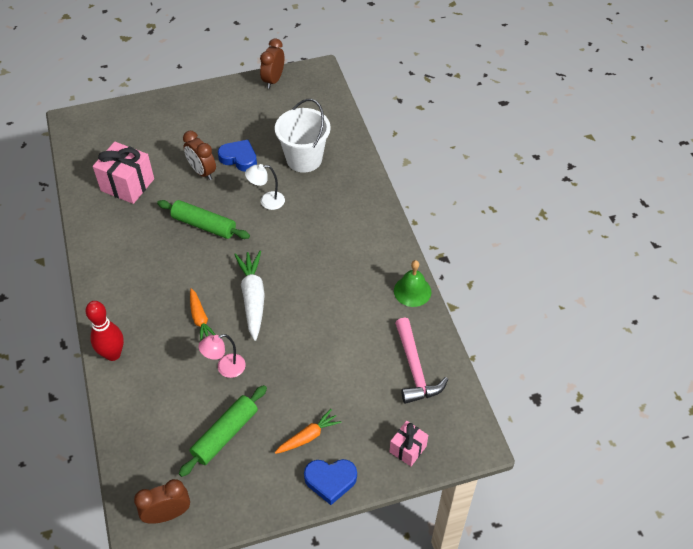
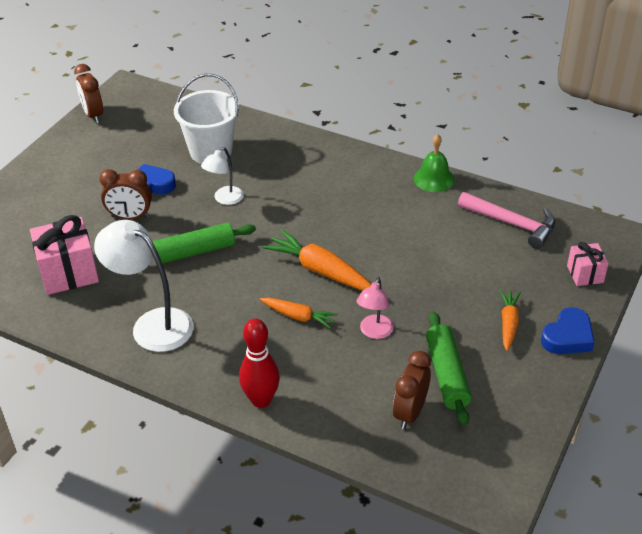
camera: 45 degrees left, 10 degrees down
brown clock [134,479,190,524] -> brown clock moved to [393,351,431,429]
white carrot [234,251,265,341] -> orange carrot [262,229,371,290]
none -> white lamp [94,220,193,352]

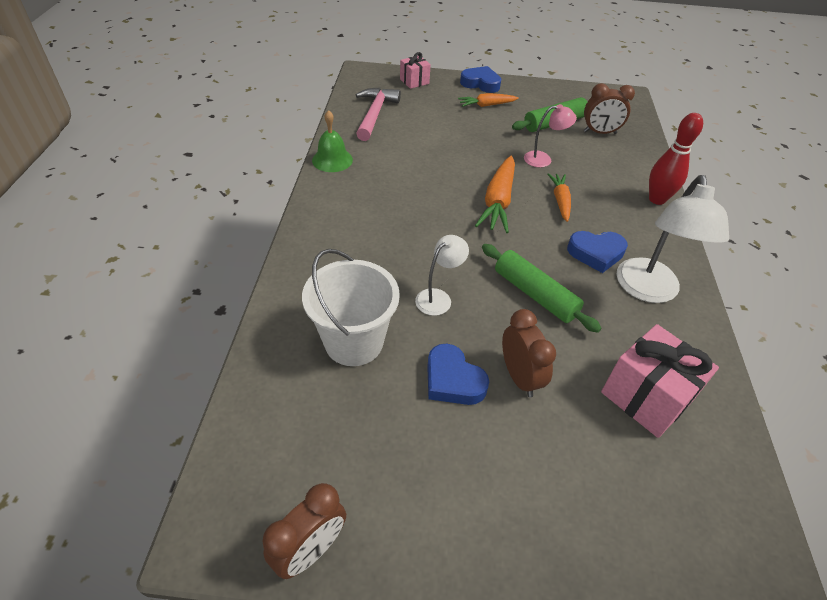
camera: 115 degrees left, 5 degrees up
white lamp [201,147,244,205] -> white lamp turned 60 degrees counterclockwise [415,235,469,316]
none -> blue heart [567,231,628,273]

